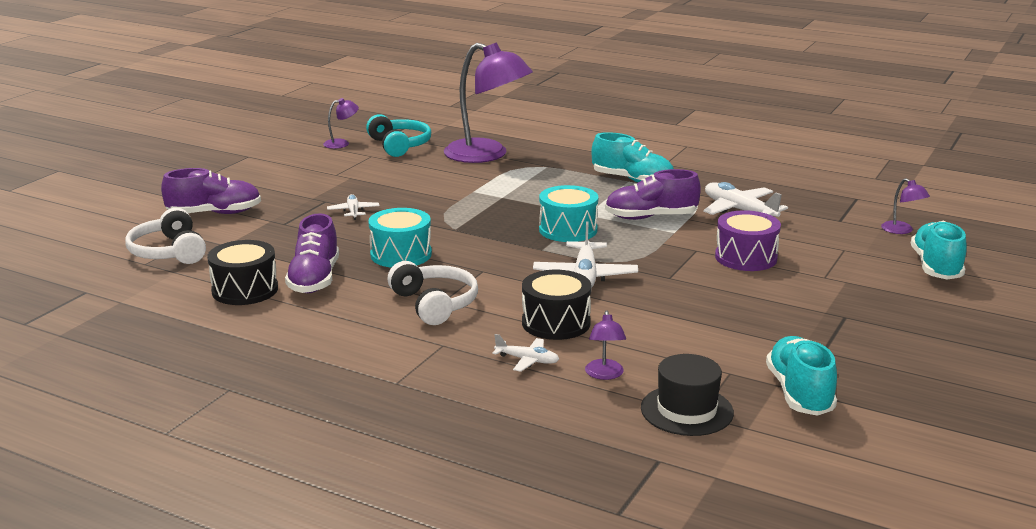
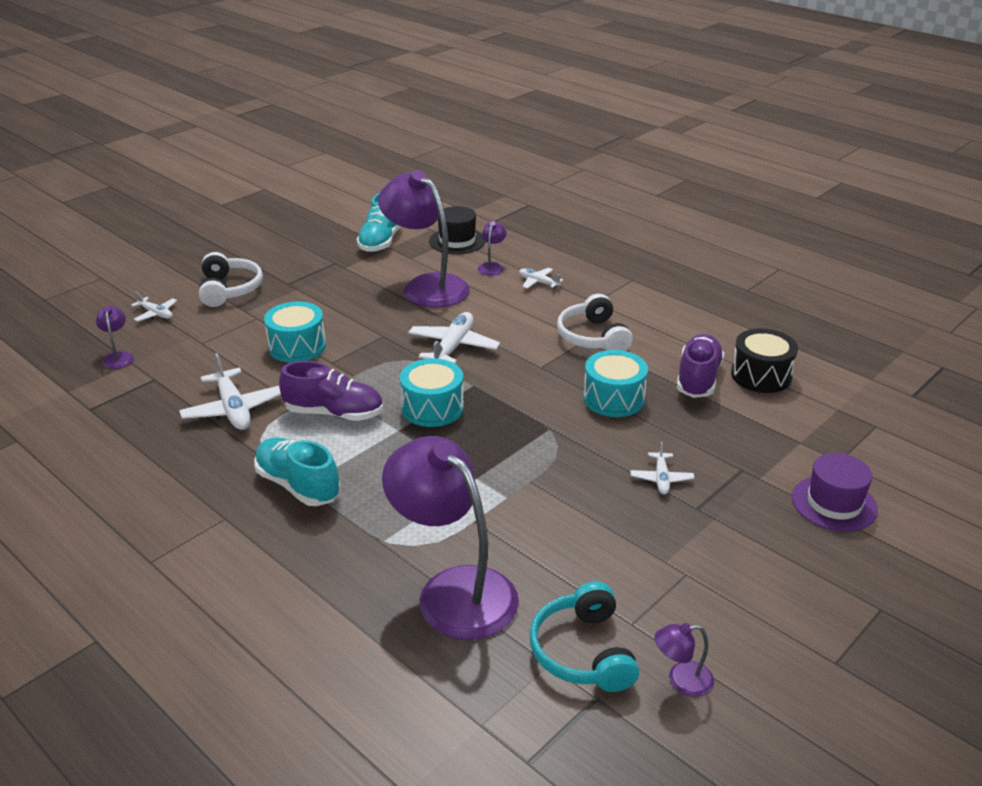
camera: 165 degrees left, 10 degrees up
white headphones [125,208,206,264] -> white headphones moved to [199,252,263,307]
purple shoe [161,168,261,214] -> purple hat [792,453,878,532]
black drum [522,270,592,340] -> none
purple drum [715,210,781,271] -> turquoise drum [264,301,326,363]
turquoise shoe [911,221,967,280] -> white plane [131,291,177,322]
none -> purple lamp [378,170,470,308]

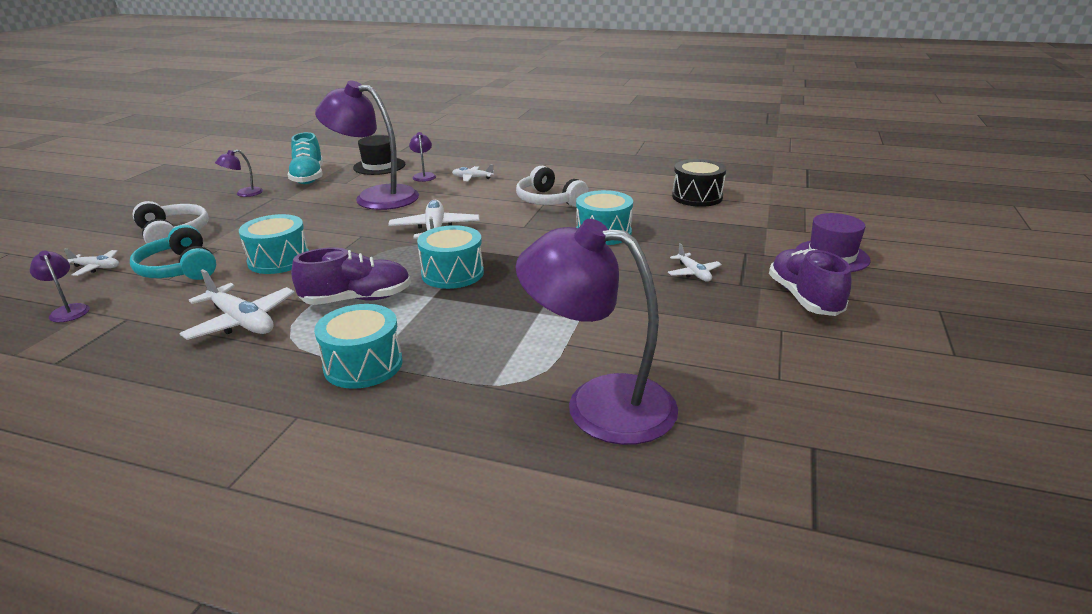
camera: 25 degrees left, 5 degrees down
turquoise shoe [254,437,341,506] -> turquoise drum [314,304,403,389]
turquoise headphones [529,582,639,692] -> turquoise headphones moved to [130,225,216,280]
purple lamp [654,623,714,697] -> purple lamp moved to [215,150,263,197]
purple shoe [677,334,724,398] -> purple shoe moved to [769,249,852,316]

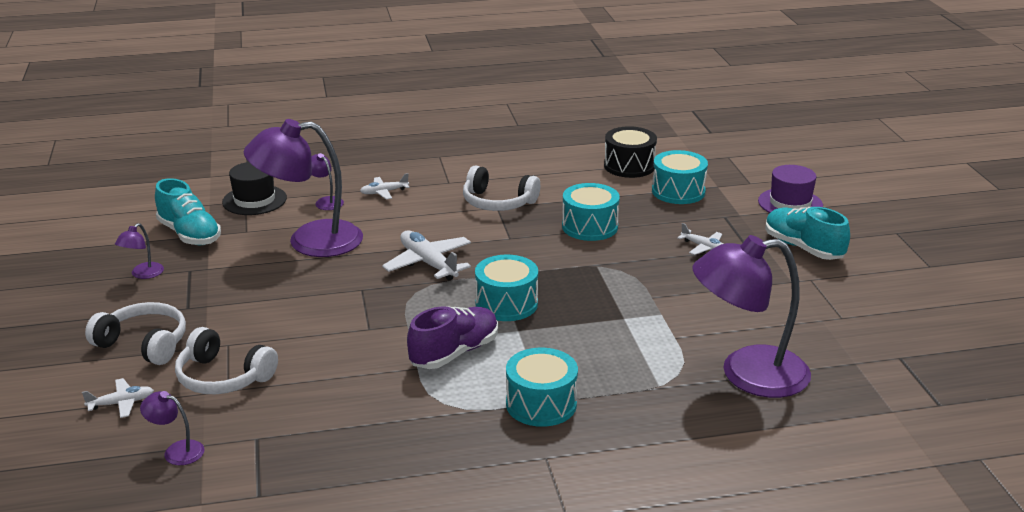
camera: 30 degrees left, 0 degrees up
turquoise headphones [130,225,216,280] -> white headphones [175,327,278,394]
white plane [179,269,295,340] -> none
turquoise drum [239,214,309,274] -> turquoise drum moved to [652,150,708,204]
purple shoe [769,249,852,316] -> turquoise shoe [765,207,850,260]

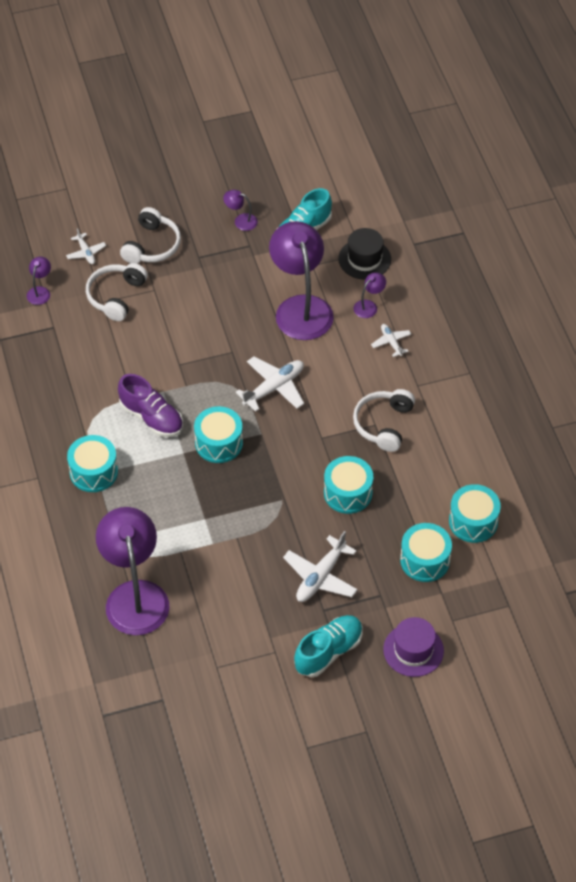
camera: 85 degrees right, 25 degrees up
black drum [604,126,657,178] -> turquoise drum [449,484,501,543]
white plane [677,223,723,255] -> white plane [283,531,358,602], size x1.78

